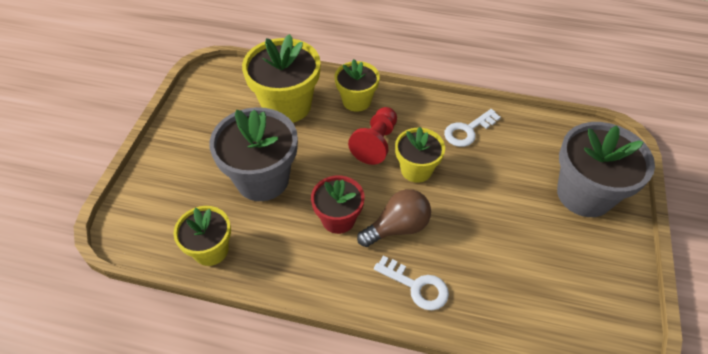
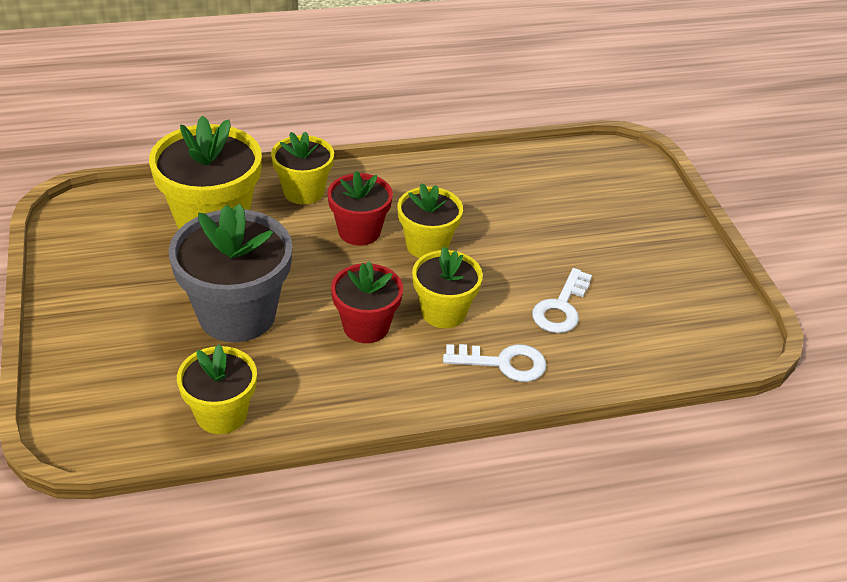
camera: 30 degrees left, 10 degrees down
red pawn [348,107,397,165] -> red flower pot [327,171,393,246]
brown light bulb [357,189,431,247] -> yellow flower pot [412,246,483,328]
white key [444,109,501,147] -> white key moved to [532,268,592,333]
grey flower pot [557,122,655,217] -> none

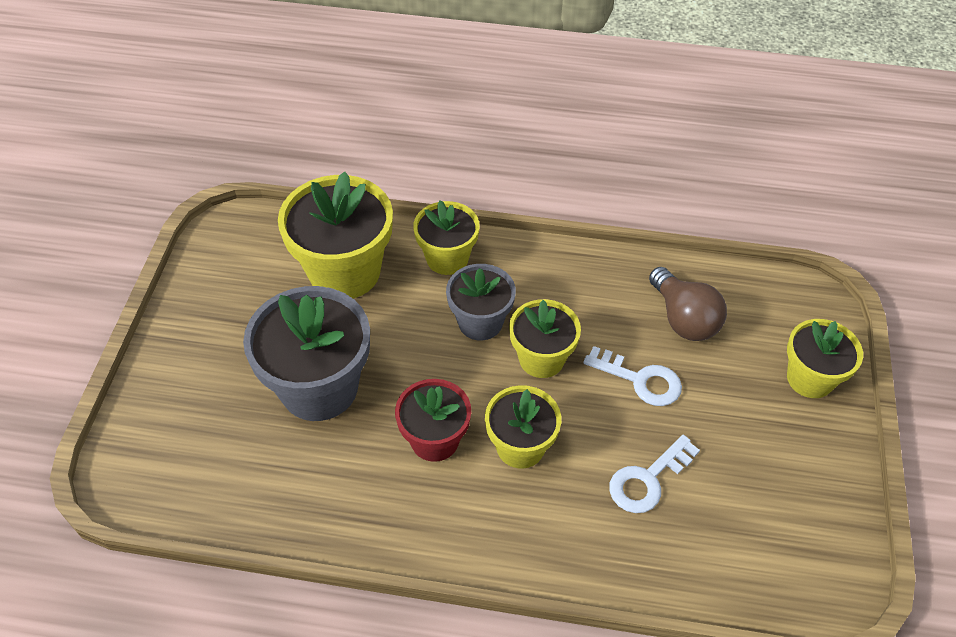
camera: 25 degrees right, 10 degrees up
yellow flower pot [177,344,257,434] -> yellow flower pot moved to [787,319,863,398]
red flower pot [327,171,393,246] -> grey flower pot [446,264,516,341]
white key [443,344,547,382] -> white key moved to [583,346,682,406]
none -> brown light bulb [649,267,727,341]

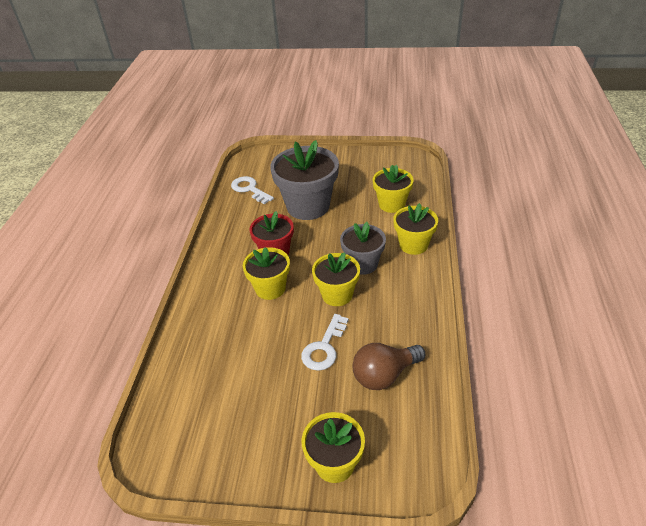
camera: 90 degrees right, 10 degrees down
yellow flower pot [278,172,393,299] -> yellow flower pot [373,165,414,213], size x0.60
white key [609,435,700,513] -> white key moved to [231,176,274,204]

